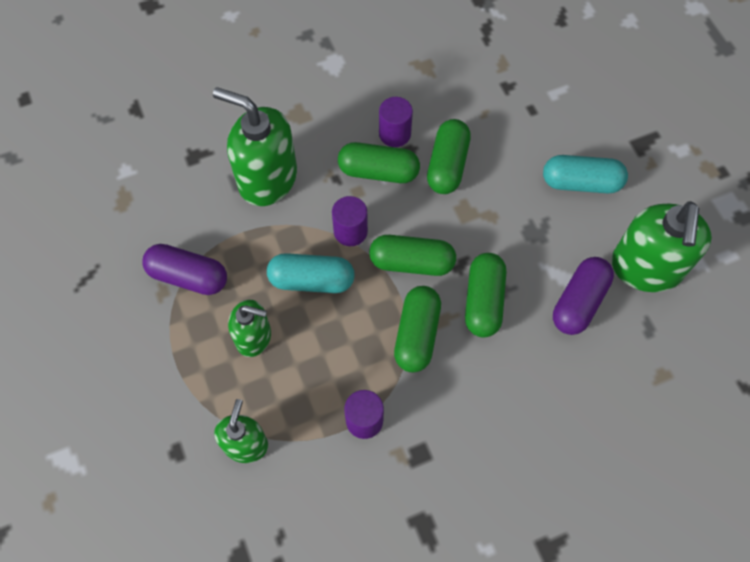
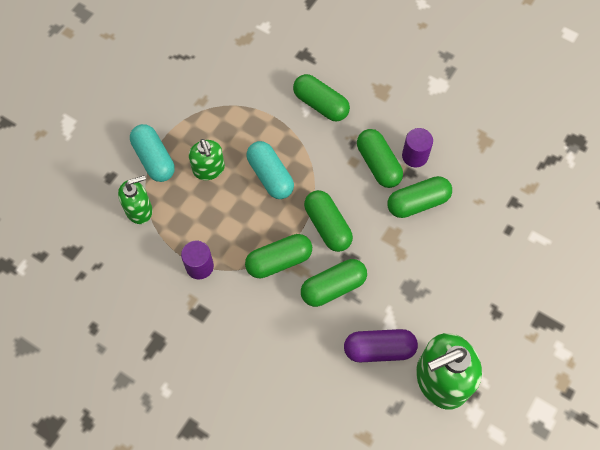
camera: 55 degrees right, 0 degrees up
purple capsule [142,244,227,295] -> none
green soap dispenser [213,87,297,206] -> green capsule [293,74,350,122]
purple cylinder [332,196,368,246] -> none
turquoise capsule [543,155,628,193] -> turquoise capsule moved to [130,124,175,182]

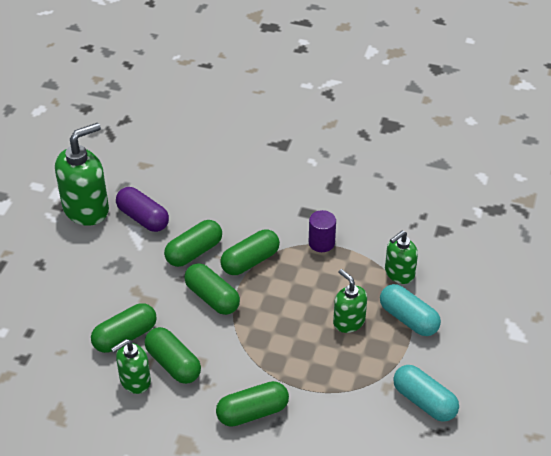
camera: 165 degrees right, 20 degrees down
turquoise capsule [247,141,294,199] -> turquoise capsule moved to [393,365,459,422]
green capsule [293,74,350,122] -> green capsule turned 45 degrees counterclockwise [216,381,289,427]
purple capsule [344,329,418,362] -> purple capsule turned 60 degrees clockwise [116,187,169,232]
purple cylinder [402,128,433,167] -> green soap dispenser [111,339,151,394]

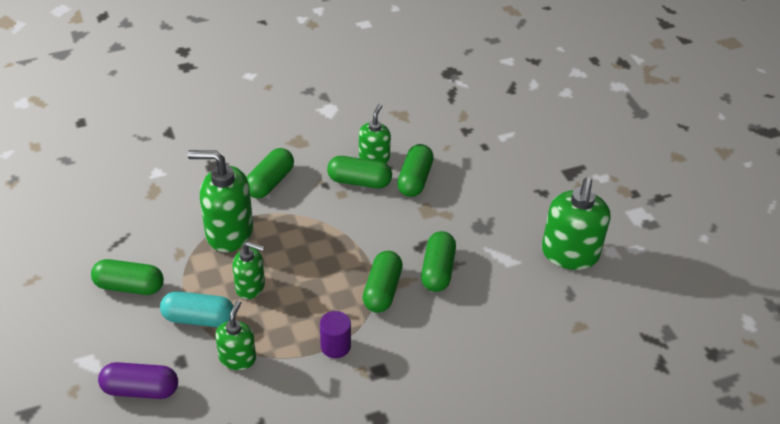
camera: 140 degrees right, 0 degrees up
purple capsule [116,187,169,232] -> purple capsule moved to [98,362,178,399]
green capsule [184,263,240,315] -> green capsule moved to [91,259,164,295]
turquoise capsule [393,365,459,422] -> none
none -> green soap dispenser [188,150,253,252]

